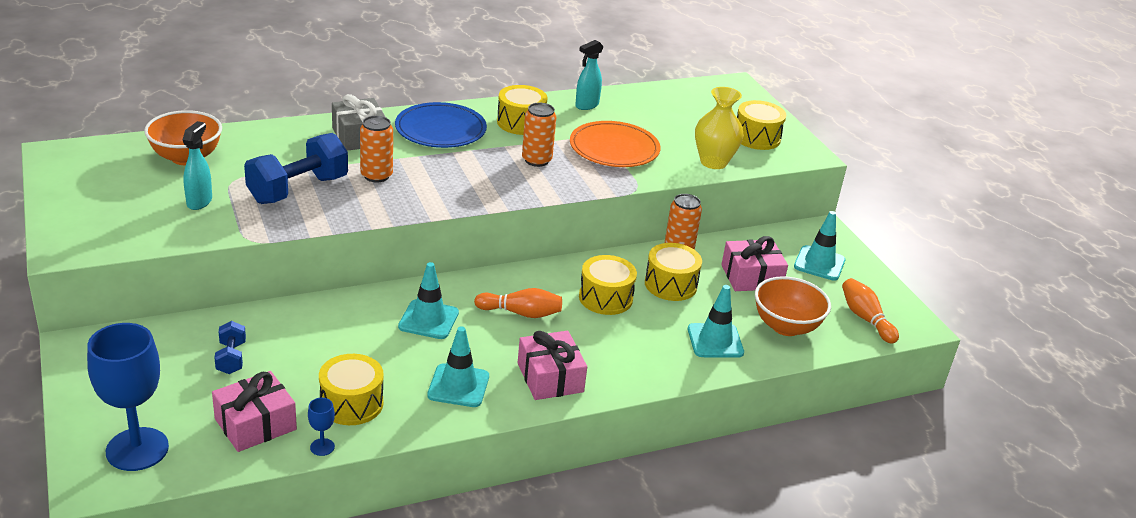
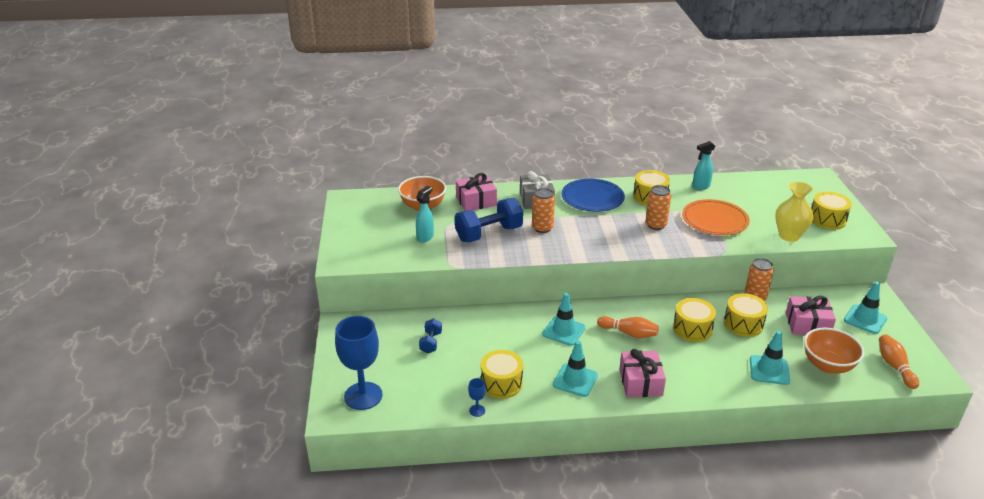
camera: 20 degrees right, 0 degrees up
pink gift [212,371,297,452] -> pink gift moved to [456,173,497,211]

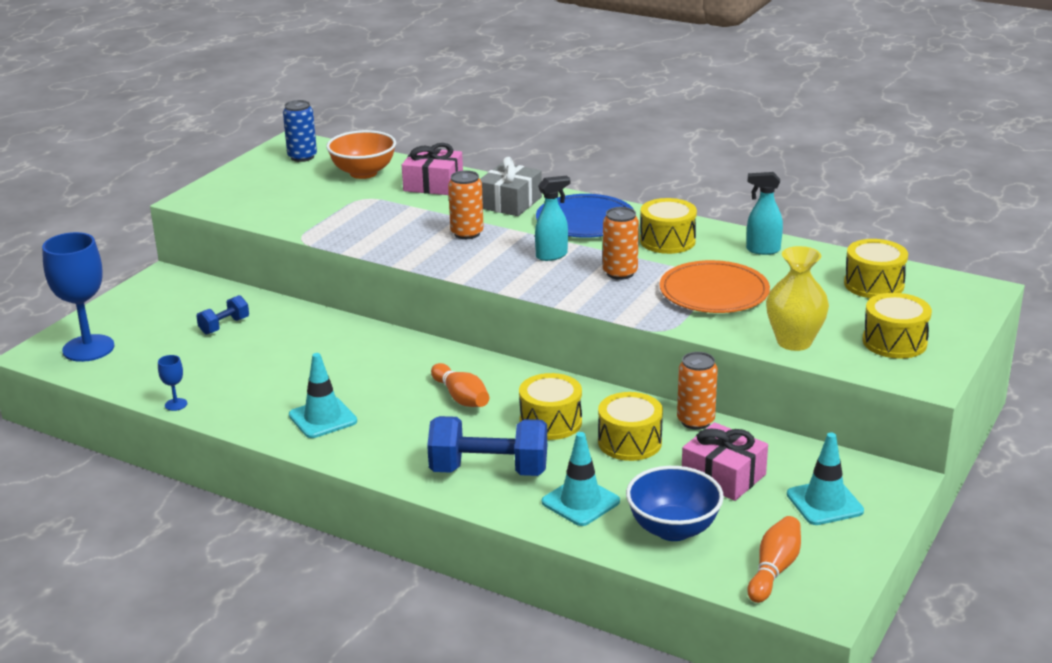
camera: 35 degrees right, 5 degrees down
turquoise spray bottle [416,186,434,243] -> turquoise spray bottle moved to [535,176,570,261]
blue dumbbell [455,198,523,242] -> blue dumbbell moved to [427,416,547,476]
yellow drum [481,350,523,399] -> yellow drum moved to [844,239,908,298]
turquoise traffic cone [542,293,586,346] -> none
pink gift [619,349,666,397] -> none
orange bowl [804,328,864,373] -> blue bowl [626,466,724,541]
none -> blue can [283,100,317,162]

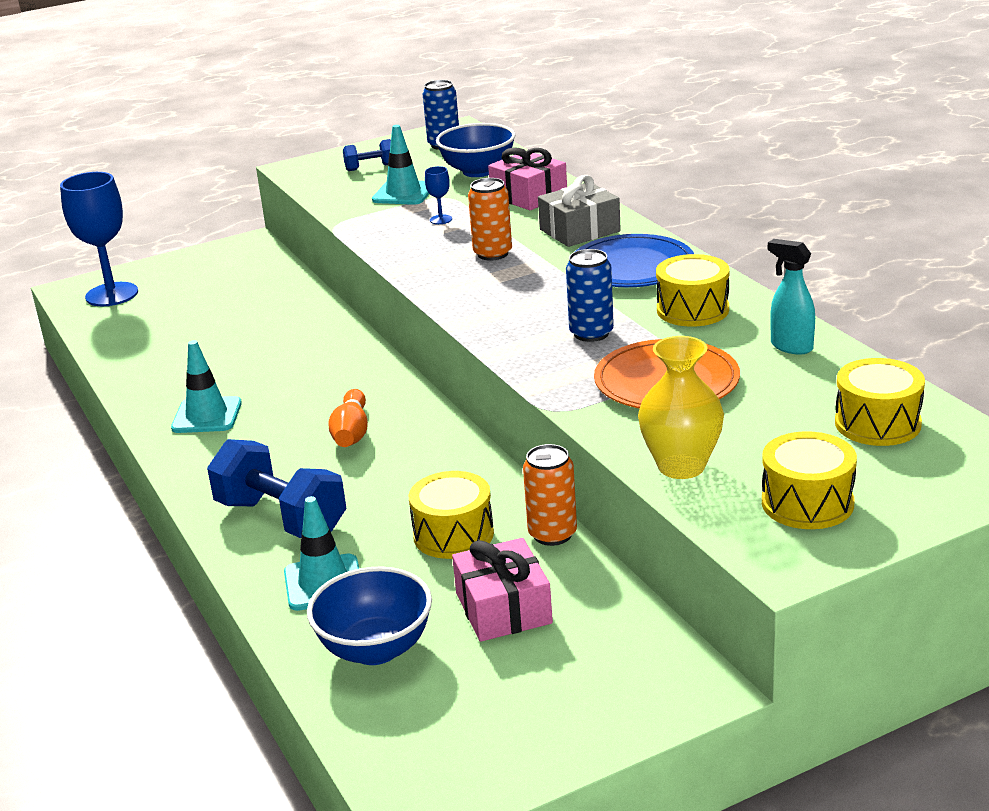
camera: 35 degrees right, 0 degrees up
blue goblet [158,355,187,411] -> blue goblet moved to [425,166,452,224]
blue dumbbell [197,295,249,335] -> blue dumbbell moved to [343,139,391,171]
orange bowl [326,130,396,179] -> blue bowl [436,123,515,177]
yellow drum [519,373,582,440] -> none
turquoise spray bottle [535,176,570,261] -> none
orange can [603,207,639,280] -> blue can [566,249,614,342]
orange bowling pin [747,516,801,603] -> none
turquoise traffic cone [787,433,864,525] -> turquoise traffic cone moved to [372,125,429,205]

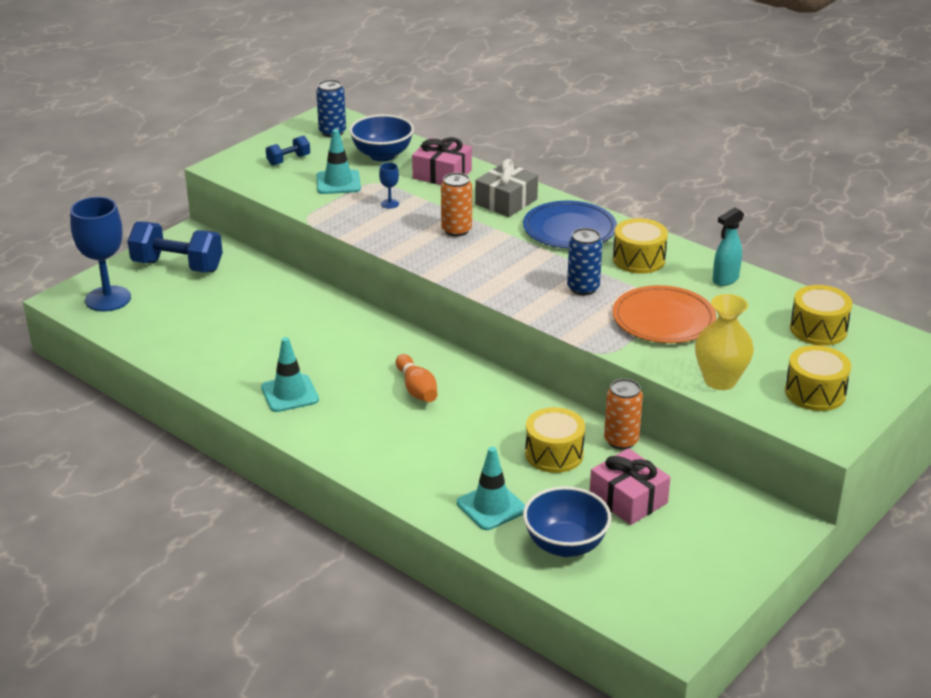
camera: 25 degrees left, 5 degrees up
blue dumbbell [207,439,347,538] -> blue dumbbell moved to [127,221,223,272]
turquoise spray bottle [768,239,815,354] -> turquoise spray bottle turned 60 degrees counterclockwise [713,207,744,286]

